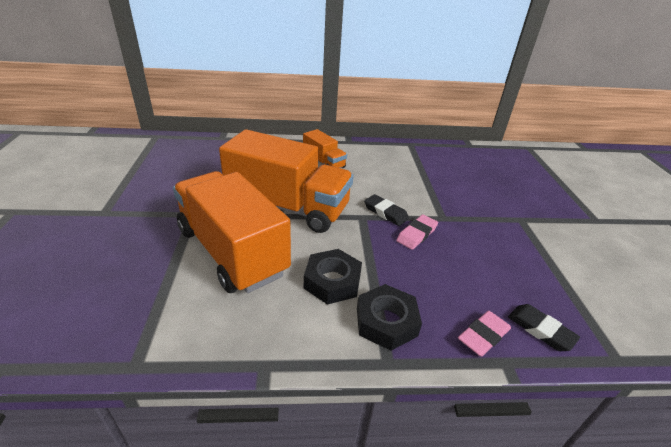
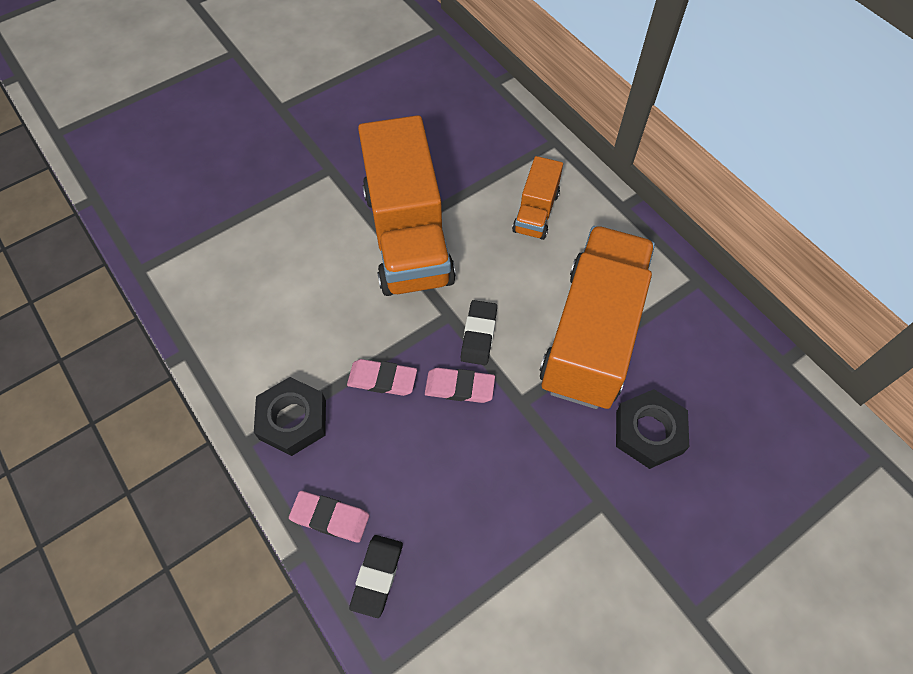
camera: 60 degrees right, 25 degrees up
orange truck [173,171,291,293] -> orange truck moved to [540,226,655,409]
black nut [304,249,362,305] -> black nut moved to [616,389,689,469]
none -> pink eraser [347,359,417,396]

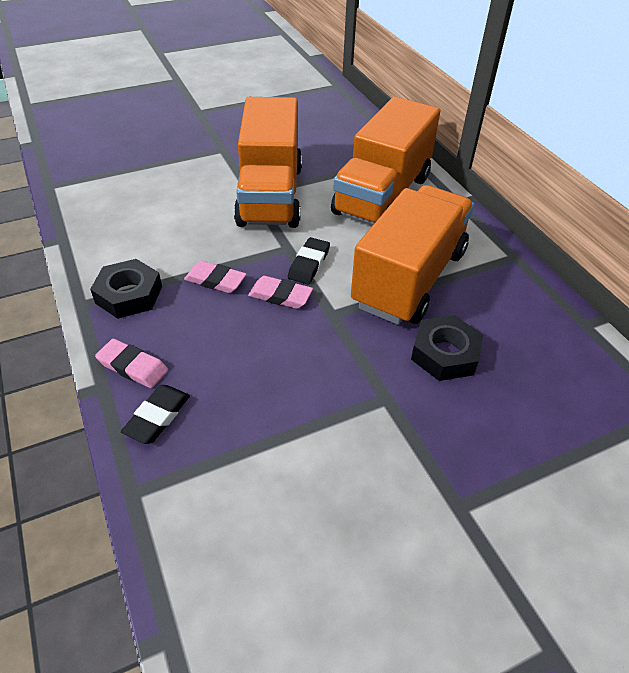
camera: 10 degrees right, 15 degrees down
orange truck [512,156,563,240] -> orange truck [331,97,440,225], size x2.08

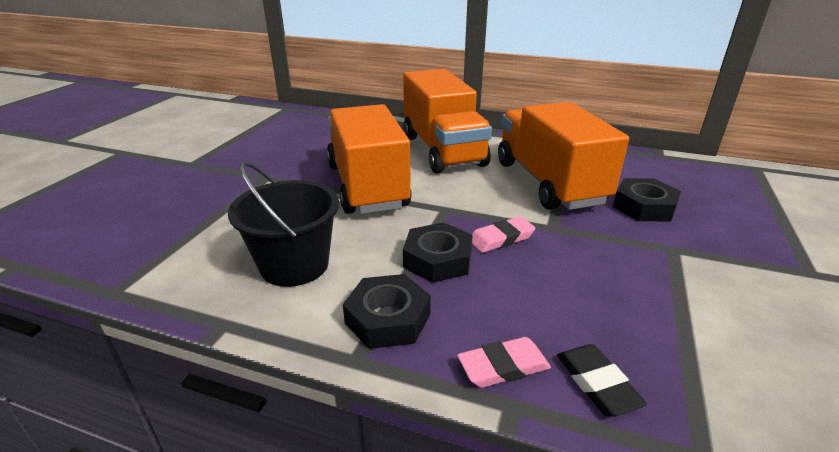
camera: 45 degrees left, 15 degrees down
pink eraser [184,261,247,293] -> black nut [403,222,473,283]
orange truck [234,97,302,228] -> orange truck turned 150 degrees counterclockwise [327,104,412,214]
black eraser [288,237,330,284] -> none
none -> black bucket [228,162,339,287]

